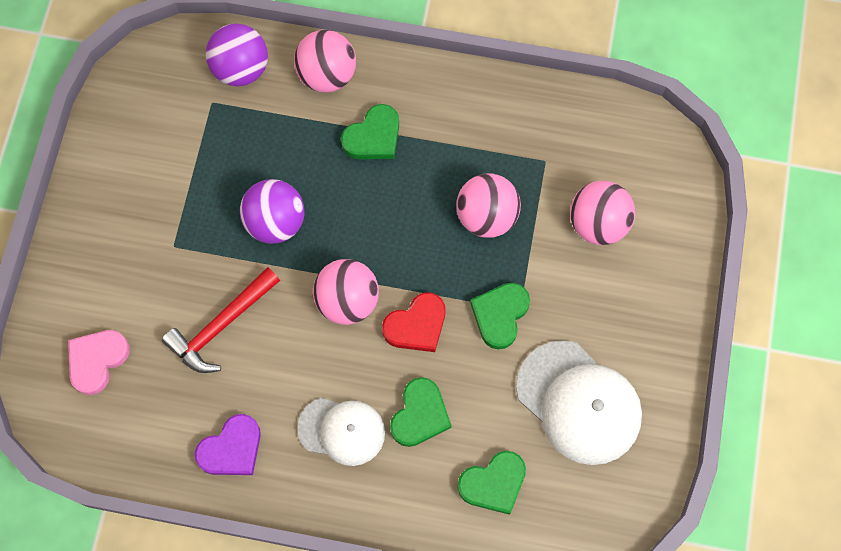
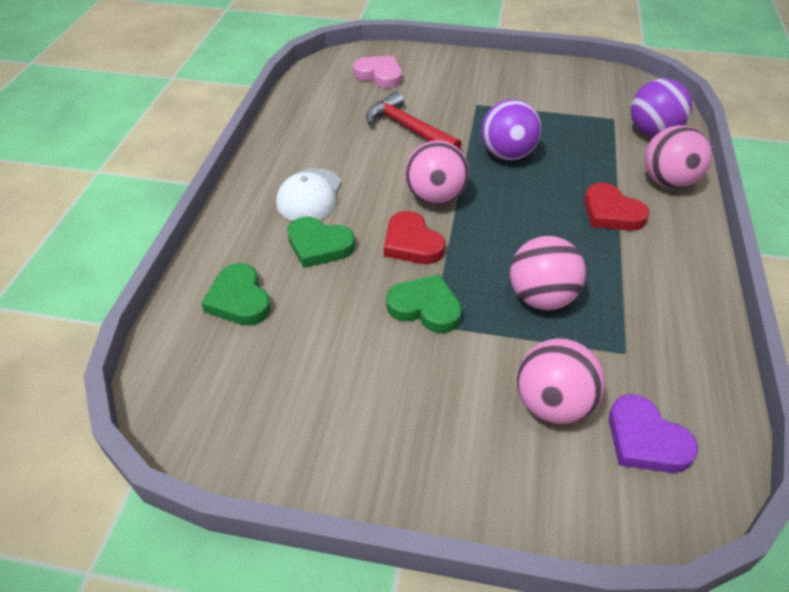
camera: 90 degrees right, 25 degrees down
purple heart [195,414,261,475] -> purple heart moved to [609,394,698,473]
green heart [341,104,399,159] -> red heart [584,183,649,231]
white cap [516,340,642,465] -> none

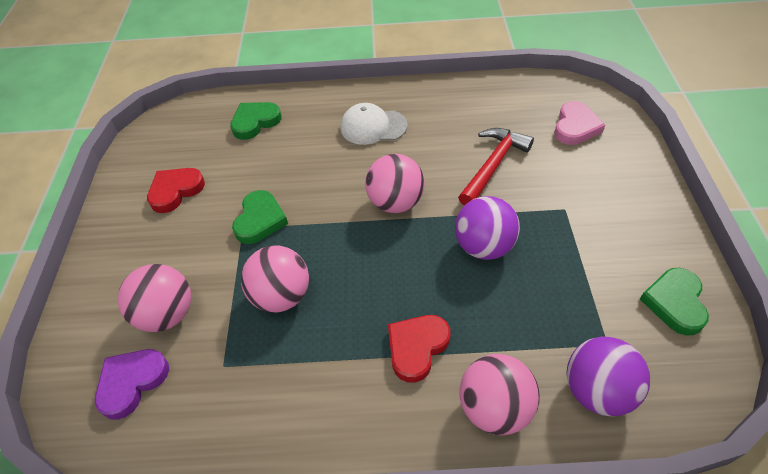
camera: 80 degrees right, 5 degrees up
green heart [287,217,355,268] -> green heart moved to [640,268,709,336]
red heart [384,211,445,264] -> red heart moved to [147,168,205,213]

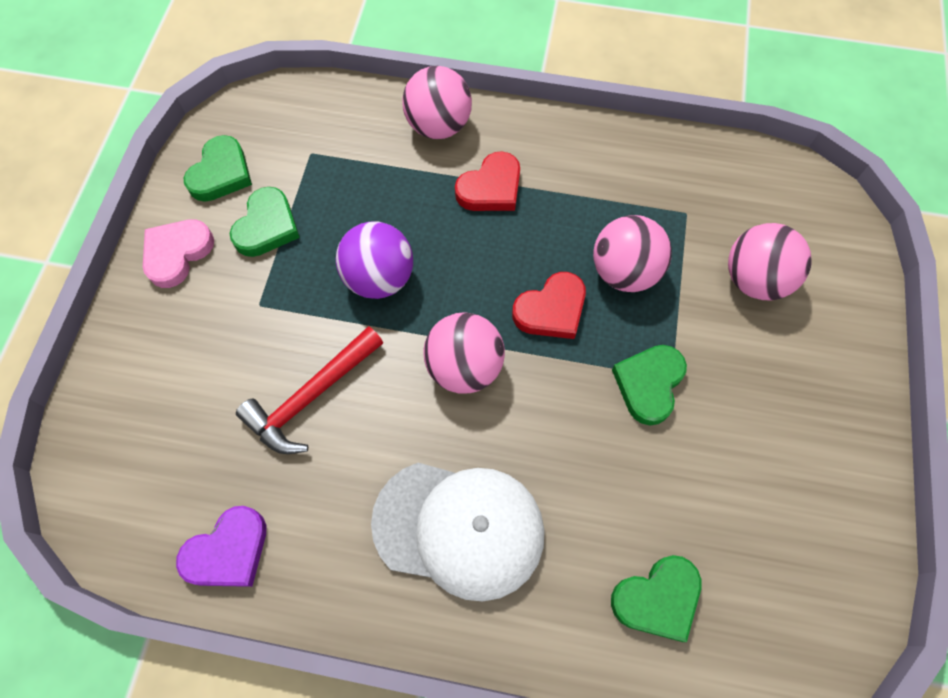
camera: 170 degrees left, 15 degrees up
purple heart [95,349,169,420] -> purple heart moved to [176,506,266,587]
red heart [147,168,205,213] -> red heart moved to [512,272,586,339]
white cap [341,103,408,145] -> white cap [371,463,545,601], size x1.55
pink heart [555,101,605,145] -> pink heart moved to [143,219,214,288]
purple ball [567,337,650,416] -> none
none -> green heart [230,187,300,257]

